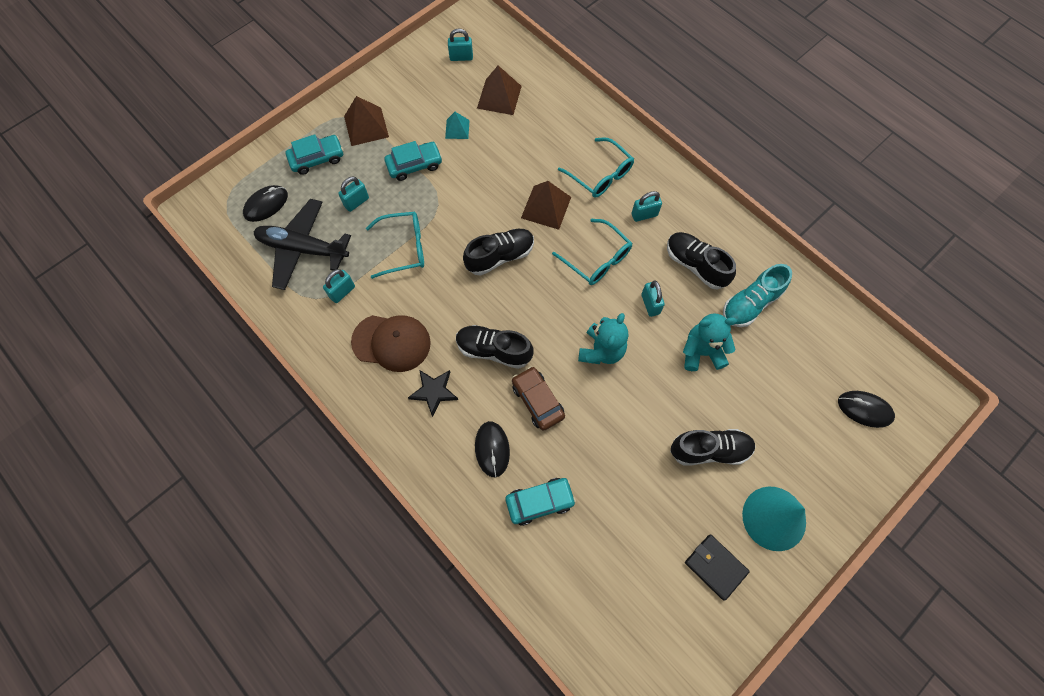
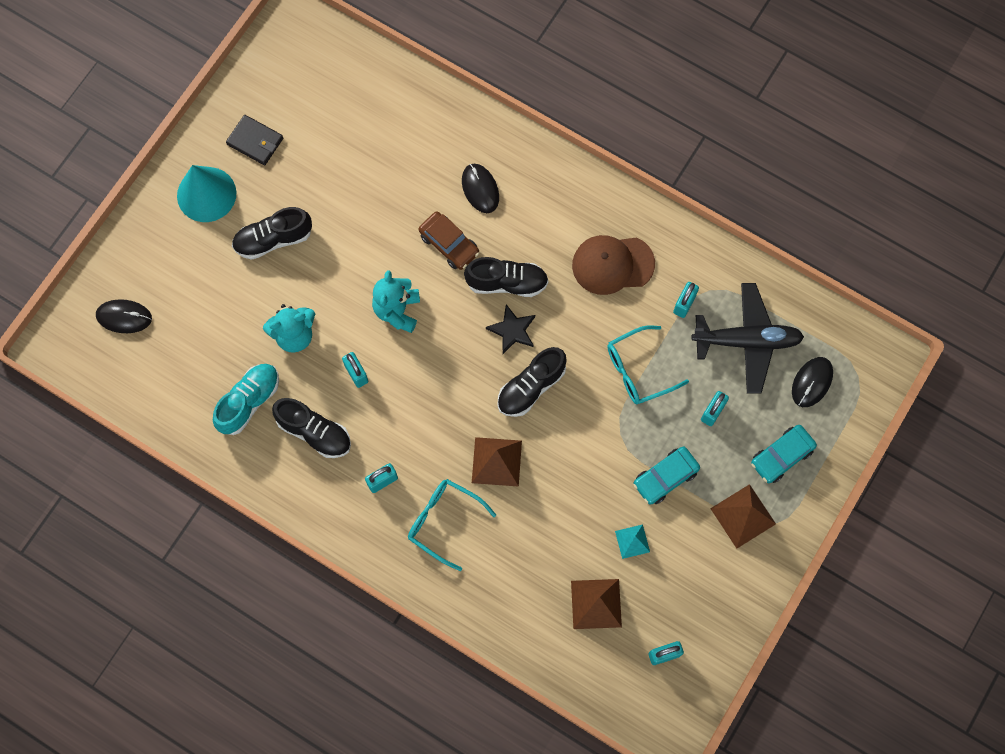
camera: 165 degrees right, 5 degrees up
black star [408,370,458,417] -> black star moved to [486,304,535,354]
turquoise car [505,478,576,526] -> none
turquoise glasses [552,219,632,285] -> none

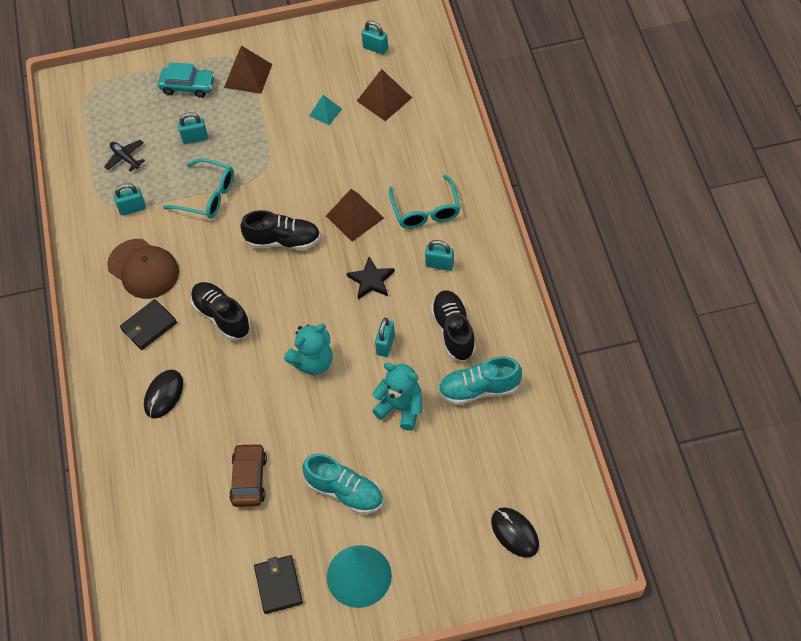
camera: 130 degrees left, 15 degrees down
black shoe [232,207,312,260] -> turquoise shoe [302,454,383,514]
brown car [419,211,479,270] -> brown car moved to [229,443,267,507]
black star [486,304,535,354] -> black star moved to [346,257,395,299]
turquoise car [634,447,700,505] -> none
black plane [691,283,804,394] -> black plane [104,140,145,172], size x0.46
black mouse [792,357,833,407] -> none
none -> black wallet [120,299,177,350]

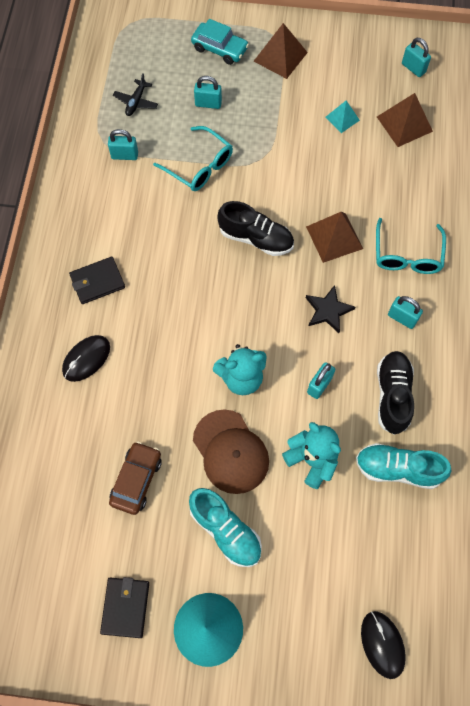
camera: 15 degrees right, 10 degrees up
black plane [104,140,145,172] -> black plane turned 135 degrees counterclockwise [113,73,158,116]
brown cap [107,239,179,299] -> brown cap moved to [193,409,269,494]
black shoe [191,282,251,341] -> none

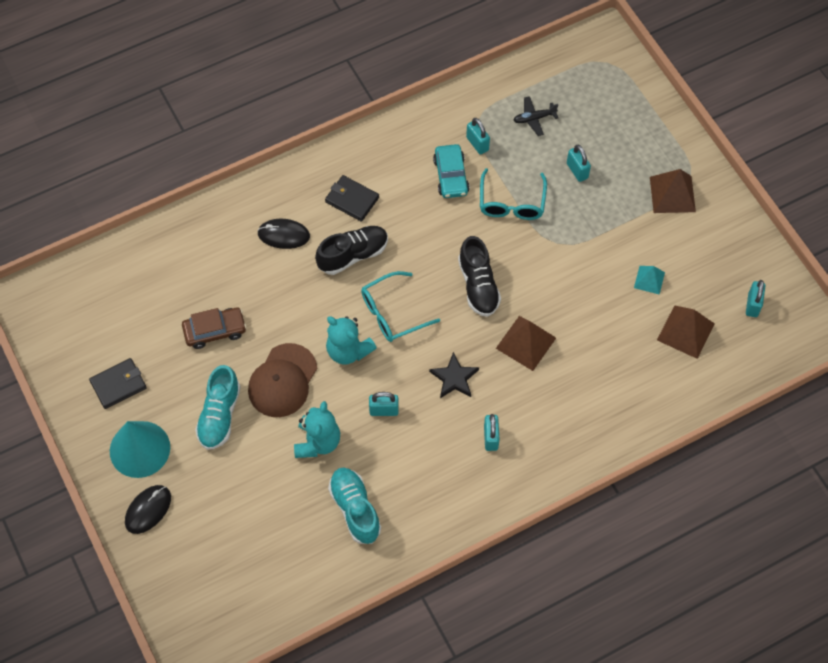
camera: 55 degrees right, 5 degrees down
turquoise car [191,19,249,65] -> turquoise car moved to [433,144,469,198]
black mouse [361,611,406,679] -> black mouse moved to [125,485,171,534]
turquoise glasses [376,218,446,274] -> turquoise glasses moved to [361,271,440,342]
black shoe [377,351,414,435] -> black shoe moved to [315,226,388,275]

